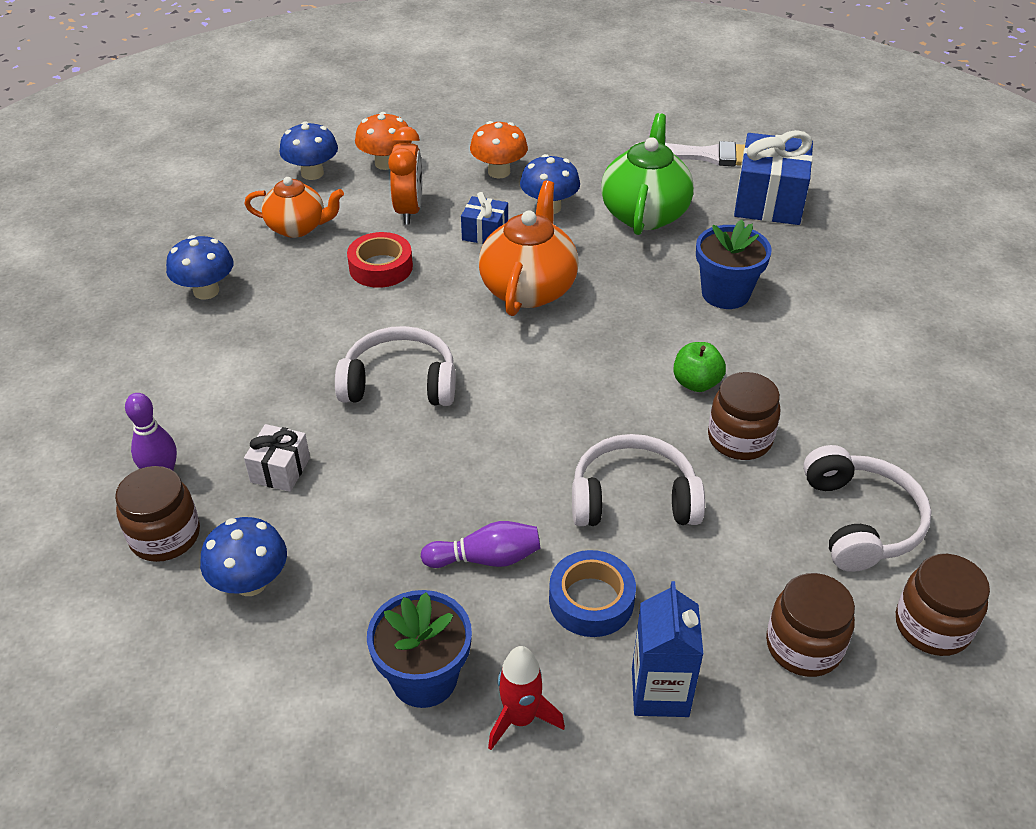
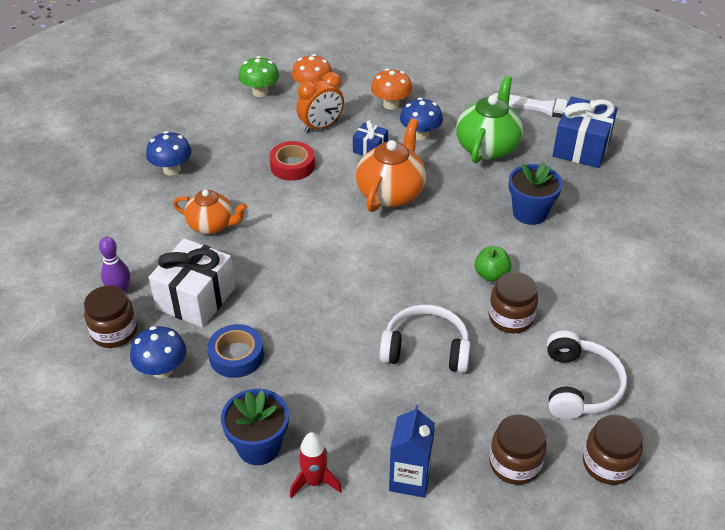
camera: 10 degrees right, 0 degrees up
white gift [244,424,310,492] -> white gift [149,238,235,328], size x1.89
orange teapot [245,177,344,238] -> orange teapot moved to [173,190,247,234]
blue mushroom [279,121,338,180] -> green mushroom [238,56,279,97]
white headphones [335,326,455,406] -> none
orange clock [388,126,422,224] -> orange clock turned 45 degrees clockwise [296,72,344,133]
purple bowling pin [421,521,540,568] -> none
blue tape [549,550,636,637] -> blue tape moved to [207,324,264,378]

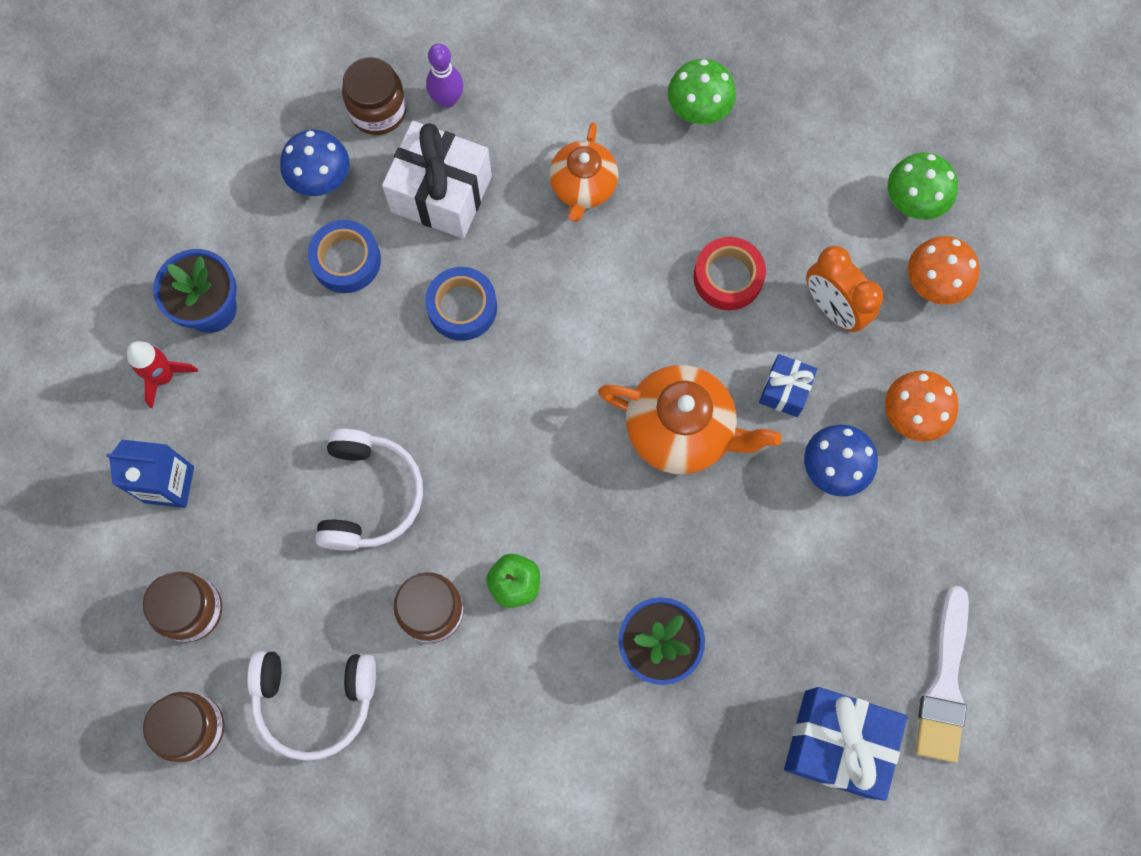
camera: 85 degrees right, 30 degrees up
blue mushroom [146,131,192,175] -> green mushroom [668,59,736,124]
green teapot [456,76,523,163] -> none
none -> blue tape [425,267,497,341]

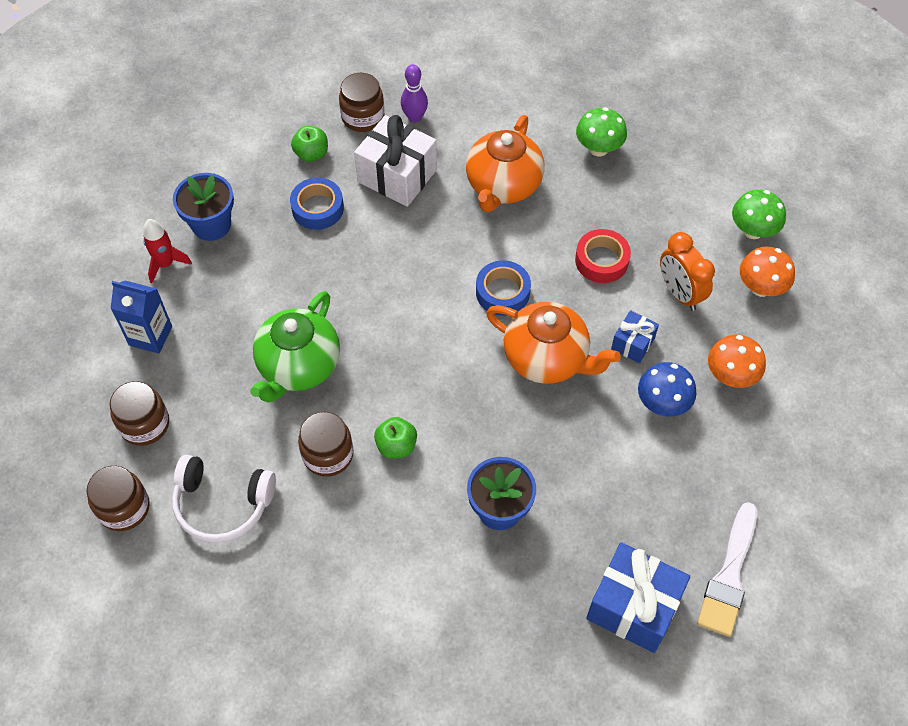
camera: 10 degrees right, 15 degrees down
blue mushroom [280,130,349,196] -> green apple [291,126,328,162]
white headphones [315,428,423,551] -> green teapot [250,291,340,403]
blue tape [425,267,497,341] -> blue tape moved to [476,260,531,316]
orange teapot [549,122,619,222] -> orange teapot [466,115,544,212], size x1.51

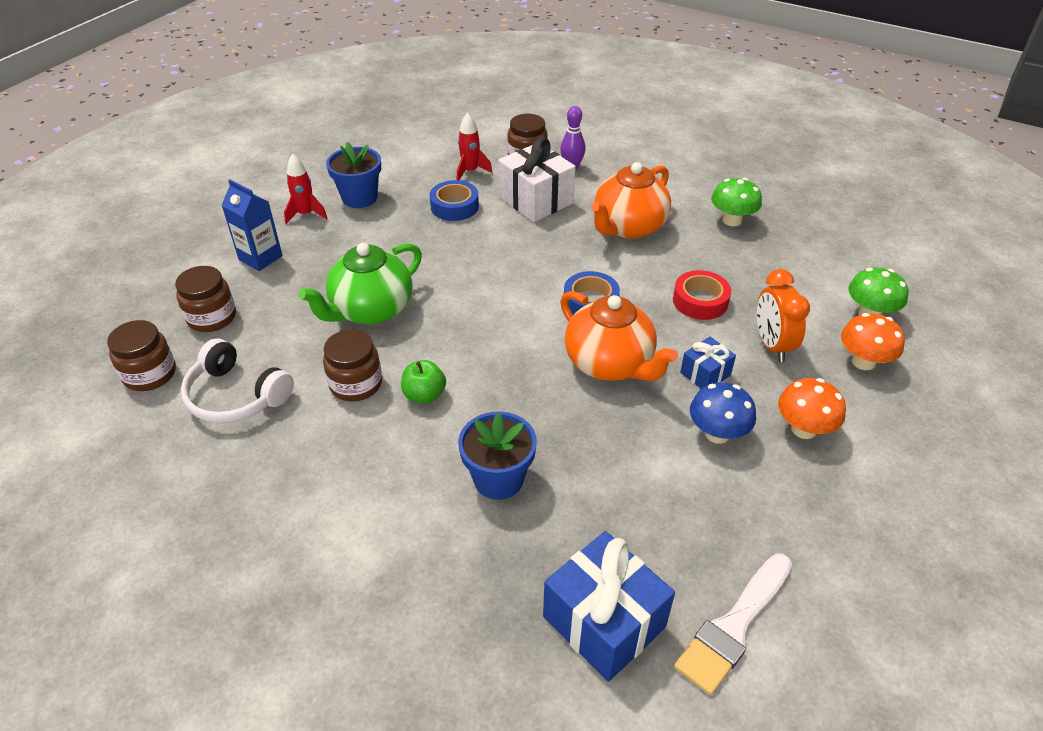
camera: 20 degrees right, 15 degrees down
green apple [291,126,328,162] -> red rocket [457,113,492,180]

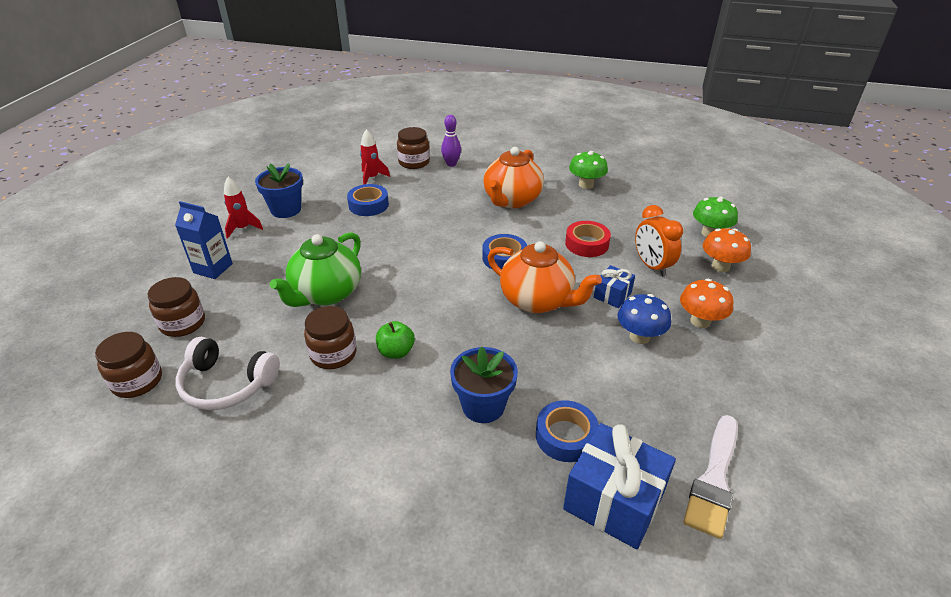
camera: 15 degrees left, 5 degrees down
white gift [498,137,575,222] -> none
none -> blue tape [536,400,599,462]

